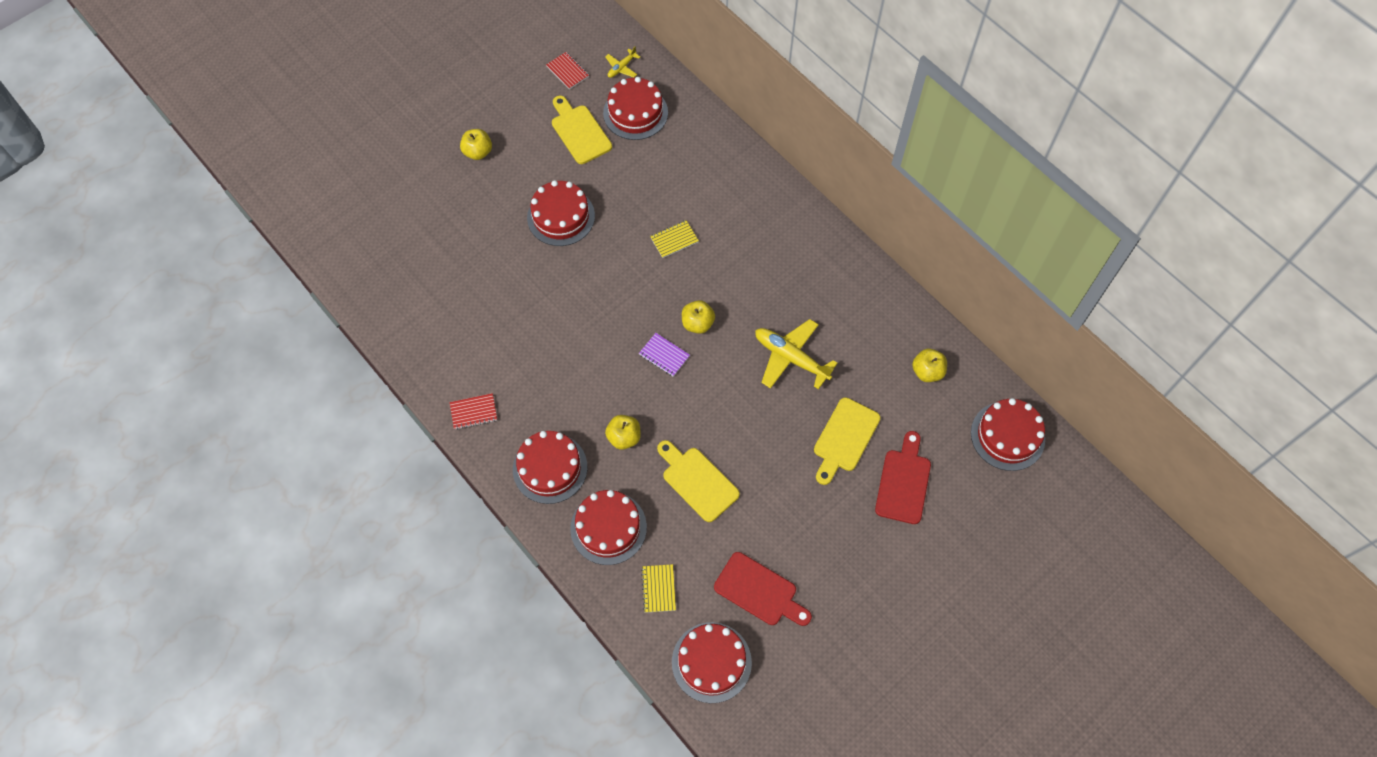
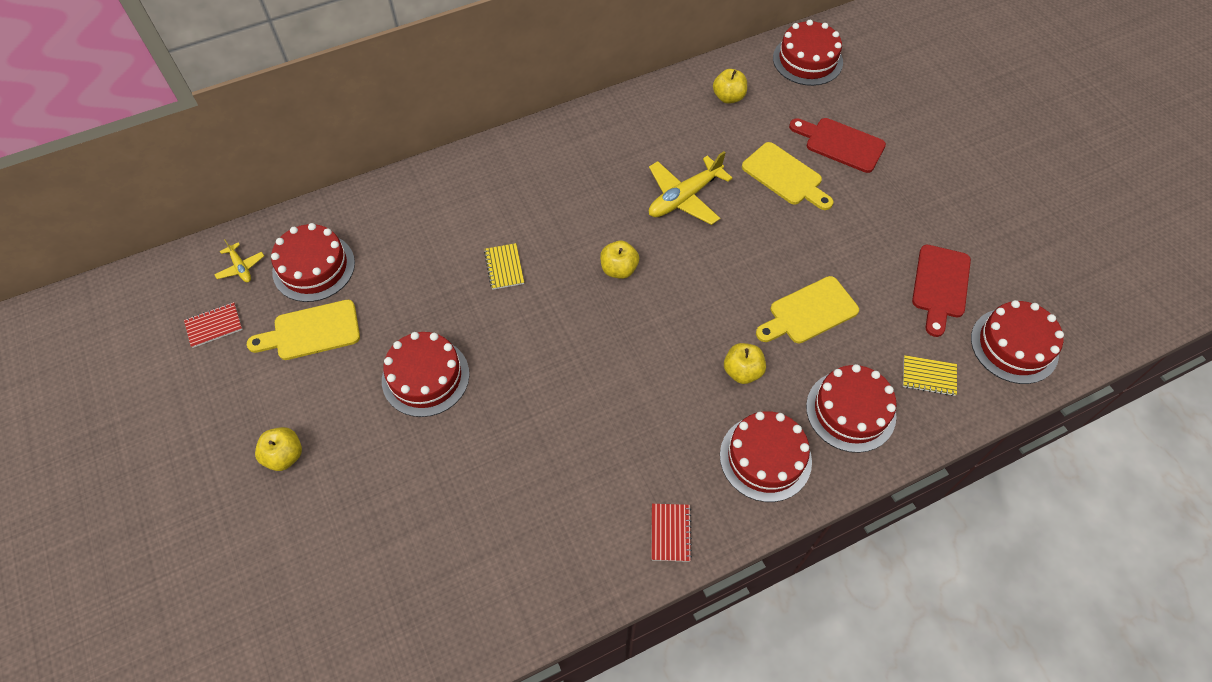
camera: 75 degrees left, 5 degrees down
purple notebook [639,333,690,377] -> none
red cutting board [714,552,812,626] -> red cutting board turned 150 degrees clockwise [912,245,971,337]

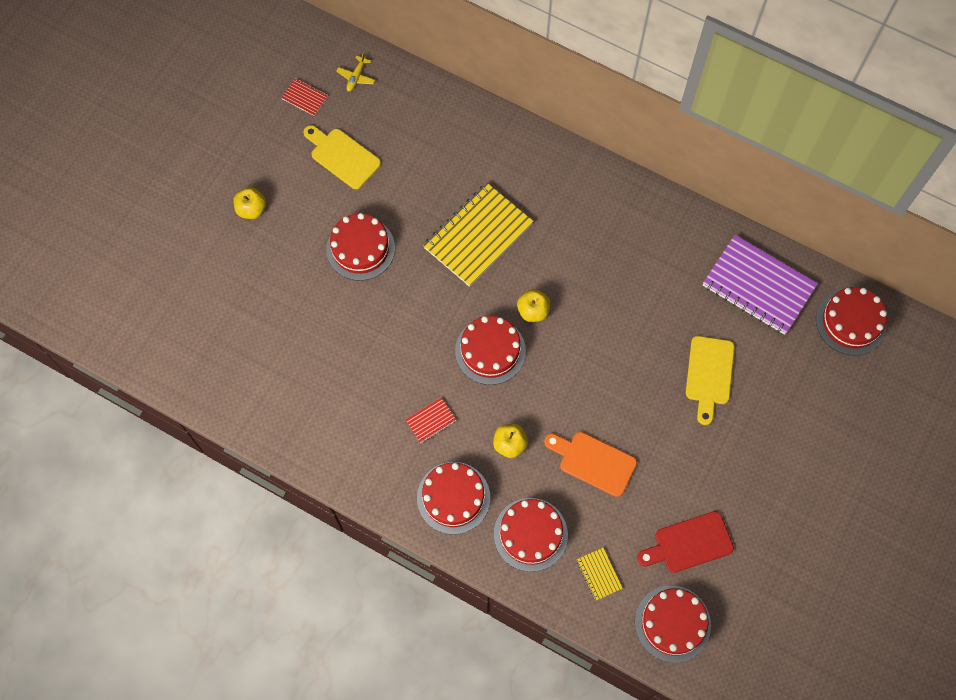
camera: 55 degrees right, 10 degrees up
red cake [271,223,355,302] -> red cake moved to [455,316,526,385]
yellow notebook [484,243,524,290] -> yellow notebook [423,183,533,287], size x2.30
yellow plane [649,151,732,225] -> none
red notebook [652,504,692,562] -> red notebook moved to [406,397,457,443]
yellow apple [713,69,747,104] -> purple notebook [703,235,818,335]
yellow cutting board [756,276,859,343] -> orange cutting board [544,432,637,497]
red cutting board [789,118,886,173] -> none

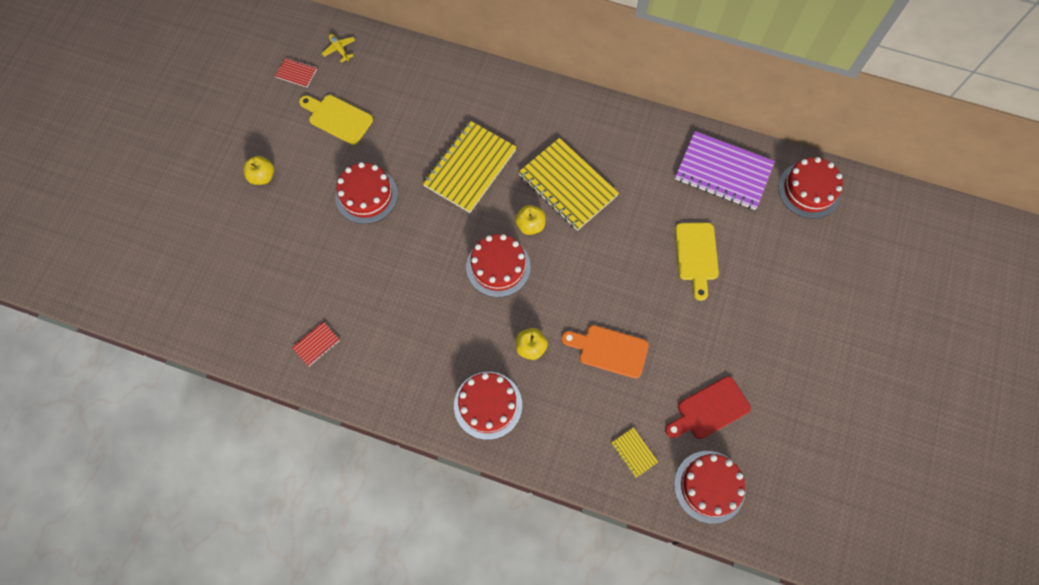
camera: 10 degrees left, 0 degrees up
yellow plane [336,52,375,92] -> yellow plane turned 135 degrees clockwise [322,34,355,63]
red notebook [406,397,457,443] -> red notebook moved to [292,322,340,367]
red cake [494,498,568,572] -> none
none -> yellow notebook [518,138,619,231]

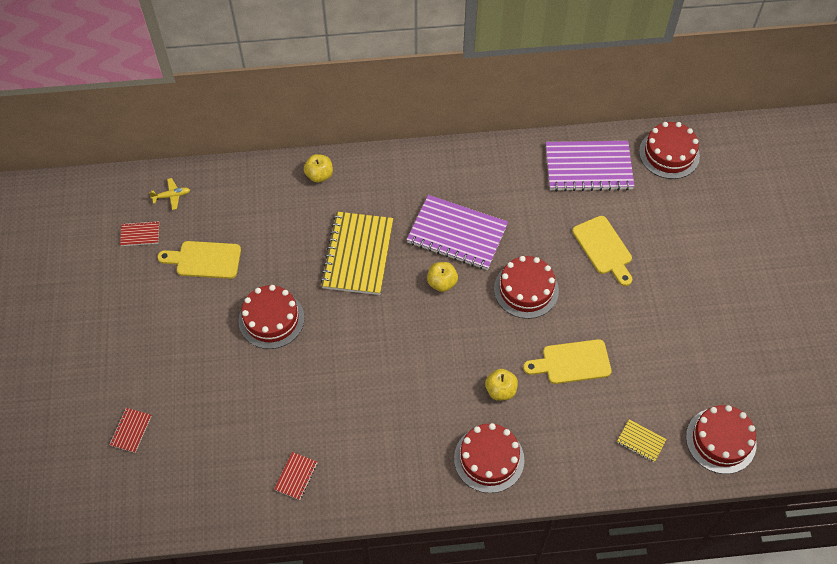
camera: 25 degrees left, 10 degrees down
yellow apple [243,156,274,185] -> yellow apple moved to [304,154,333,183]
yellow plane [322,34,355,63] -> yellow plane turned 135 degrees clockwise [149,178,190,210]
red cake [466,234,531,297] -> red cake moved to [494,256,559,319]
yellow notebook [518,138,619,231] -> purple notebook [407,195,508,270]
orange cutting board [562,325,649,379] -> yellow cutting board [523,339,611,384]
red cutting board [665,376,751,439] -> none
none -> red notebook [109,408,151,453]

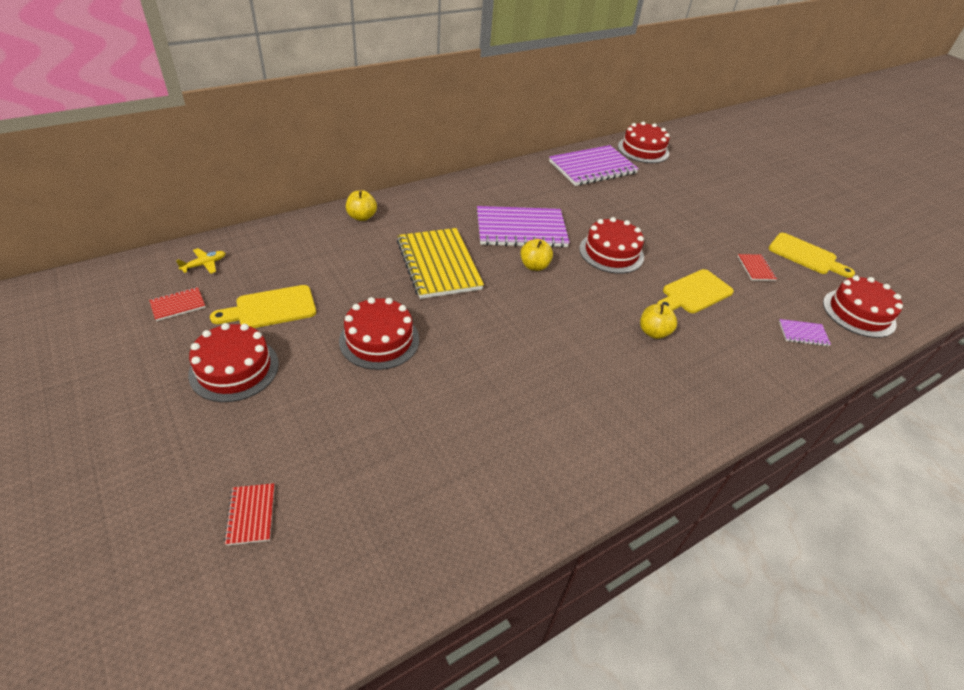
camera: 30 degrees left, 15 degrees down
red notebook [274,452,318,500] -> red notebook moved to [738,254,777,281]
red cake [454,423,524,493] -> red cake moved to [188,323,279,402]
yellow cutting board [572,216,632,286] -> yellow cutting board moved to [769,233,855,278]
yellow notebook [617,419,667,462] -> purple notebook [779,319,831,346]

